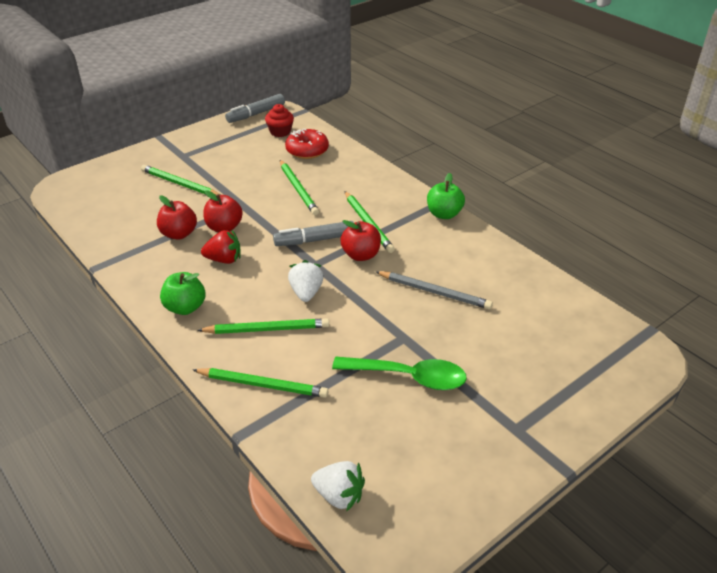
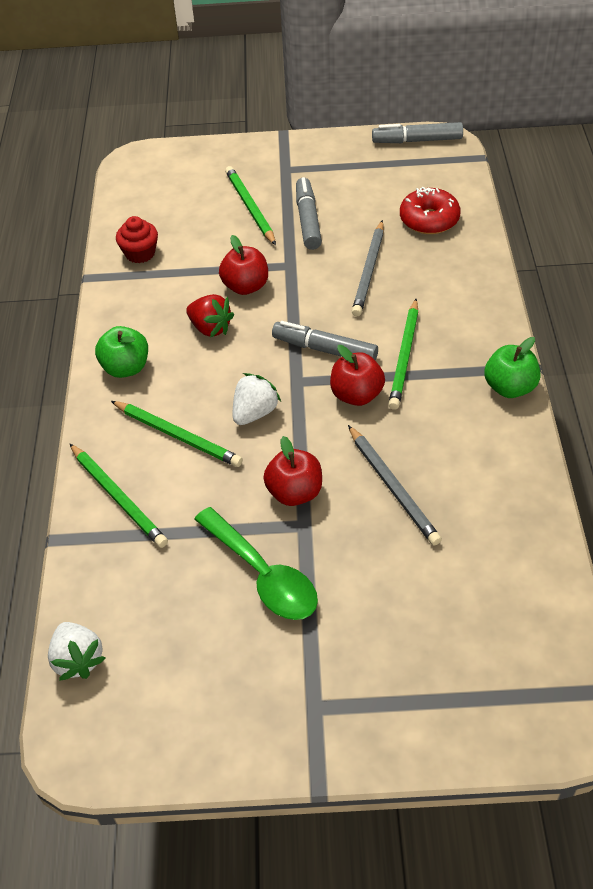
camera: 40 degrees right, 10 degrees up
red apple [157,196,197,240] -> red apple moved to [263,436,322,506]
red cupcake [265,104,294,137] -> red cupcake moved to [116,216,158,263]
green pencil [280,160,319,215] -> grey pencil [352,220,384,316]
none -> grey marker [296,177,322,250]

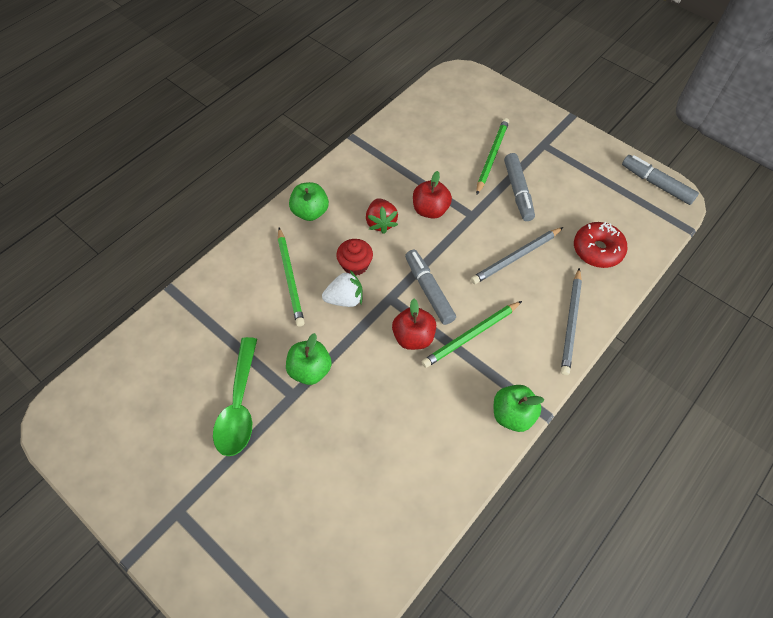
camera: 40 degrees right, 10 degrees up
white strawberry [48,622,106,681] -> none
green pencil [69,443,168,548] -> none
red cupcake [116,216,158,263] -> red cupcake moved to [336,239,373,276]
red apple [263,436,322,506] -> green apple [286,333,332,385]
grey marker [296,177,322,250] -> grey marker turned 135 degrees clockwise [504,153,535,221]
grey pencil [348,425,442,546] -> grey pencil moved to [561,268,582,375]

